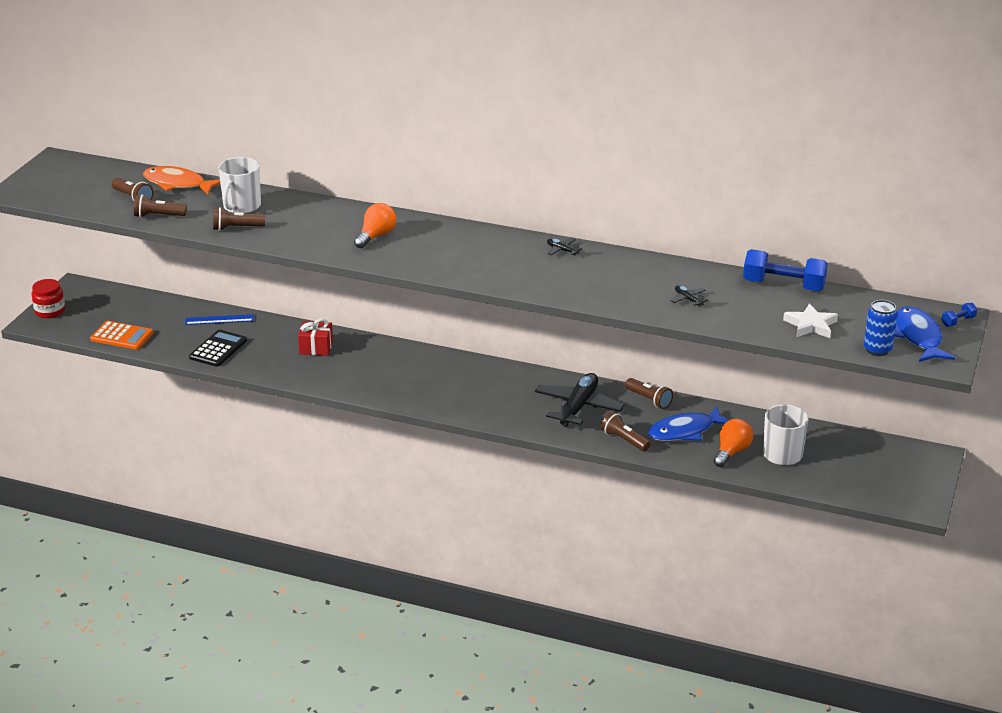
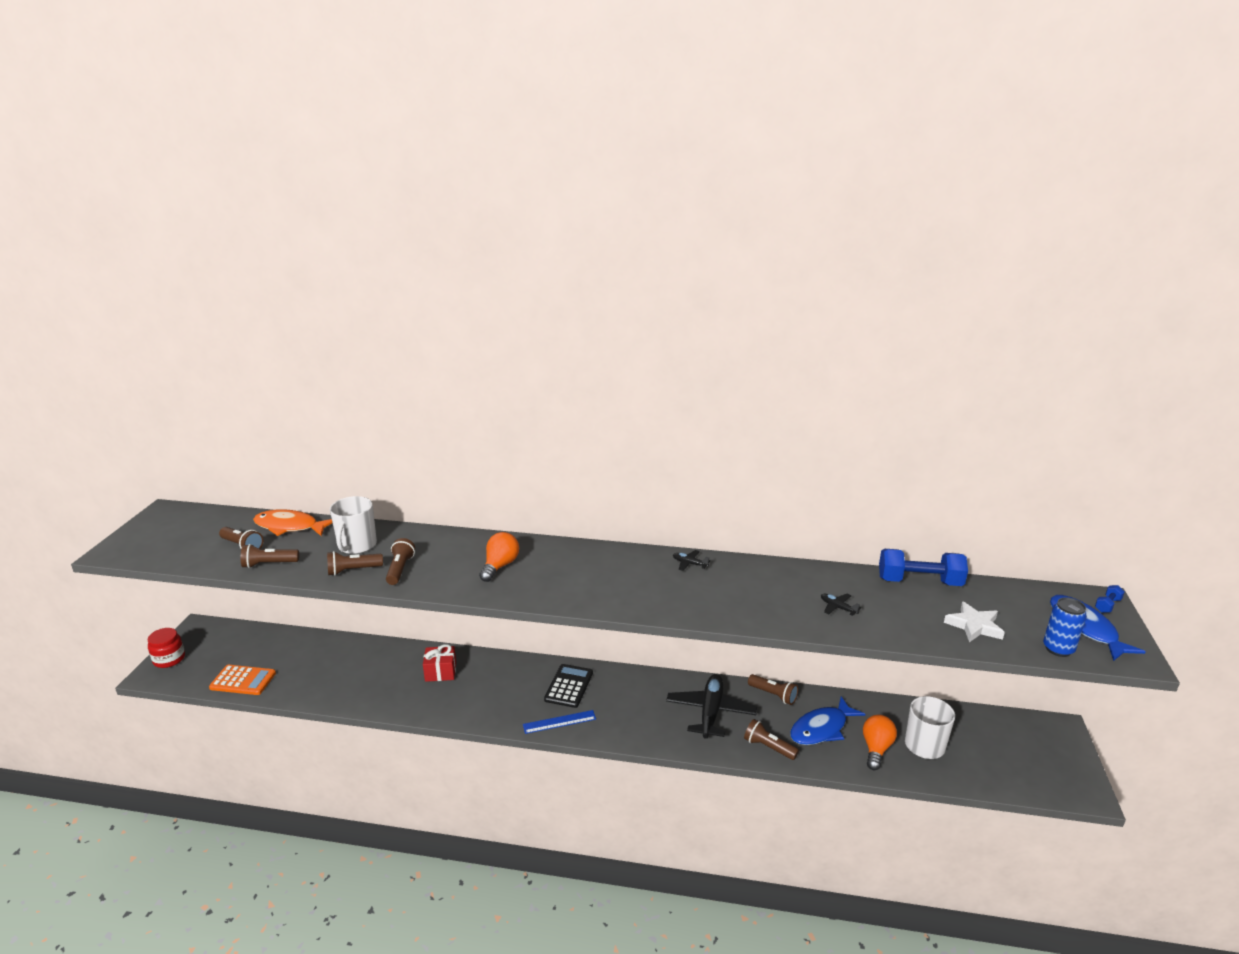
camera: 10 degrees left, 5 degrees down
blue ruler [185,314,254,325] -> blue ruler moved to [523,710,596,734]
black calculator [189,330,247,367] -> black calculator moved to [544,664,593,708]
none -> brown flashlight [386,538,415,585]

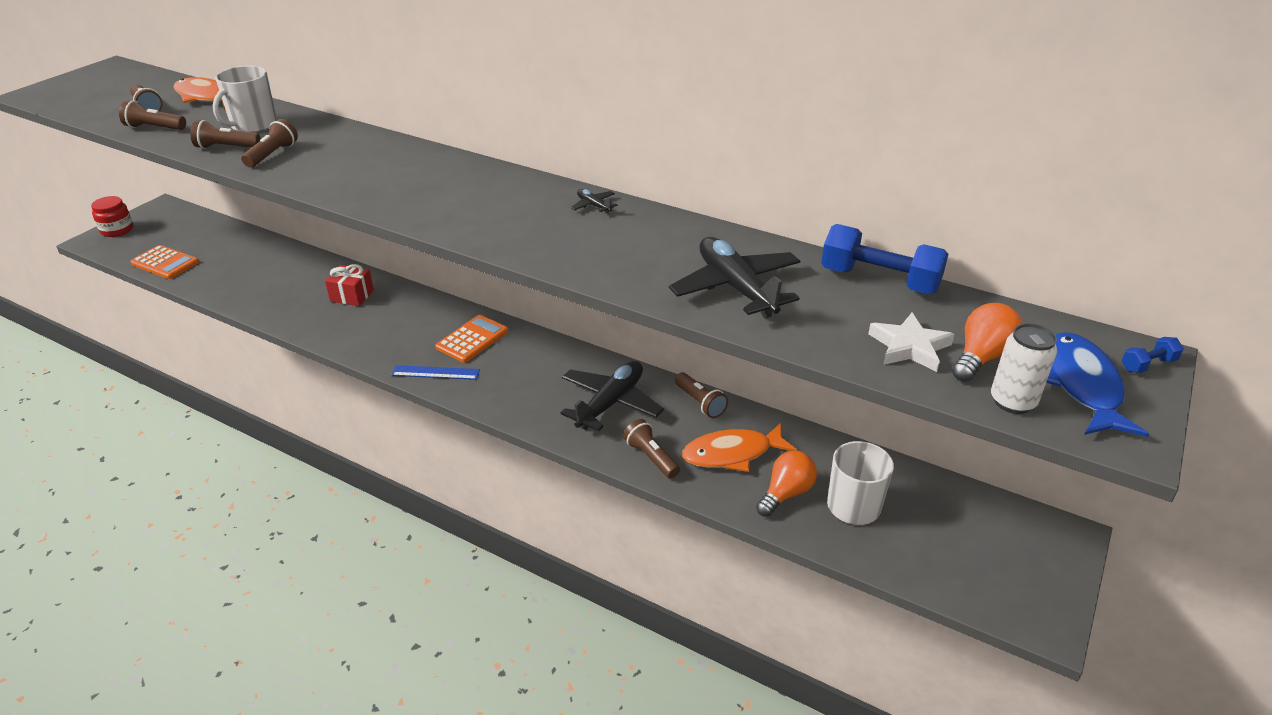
camera: 20 degrees right, 10 degrees up
orange light bulb [479,532,519,582] -> orange light bulb moved to [952,303,1023,382]
black calculator [544,664,593,708] -> orange calculator [435,315,509,363]
blue fish [790,696,865,745] -> orange fish [682,423,797,472]
black plane [821,593,861,616] -> black plane [669,237,800,318], size x2.37
blue can [1043,597,1087,657] -> white can [991,323,1057,414]

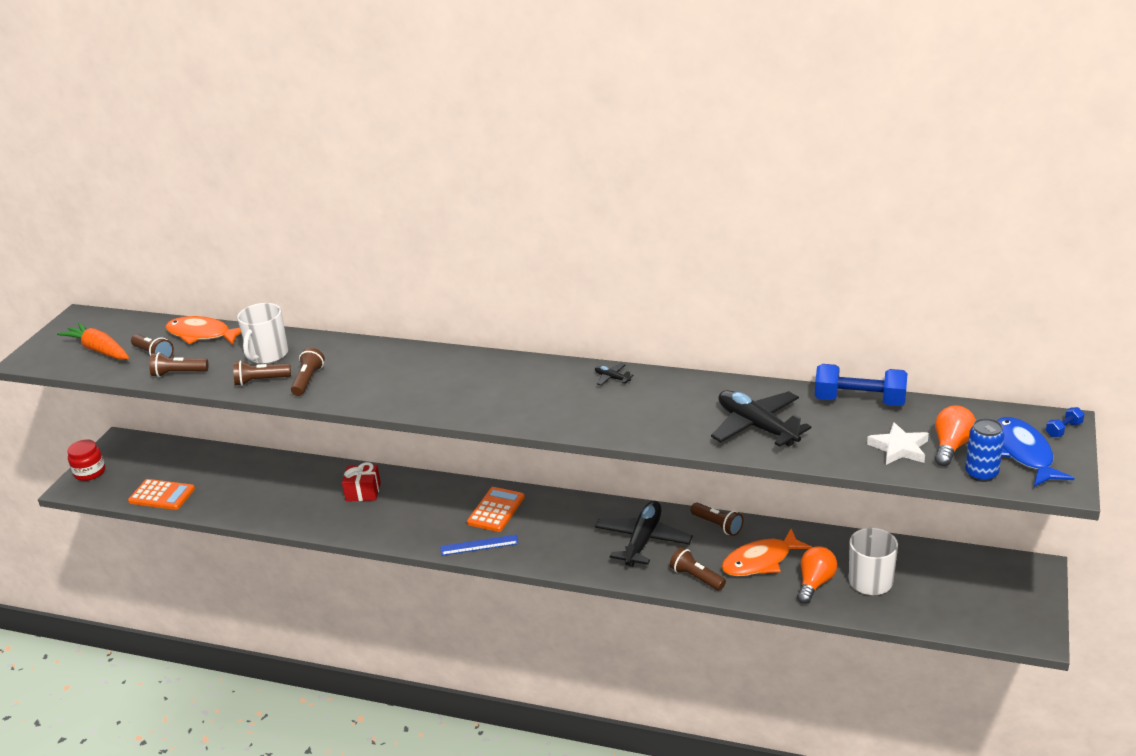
camera: 10 degrees left, 5 degrees down
white can [991,323,1057,414] -> blue can [965,418,1004,482]
none -> orange carrot [57,322,129,360]

